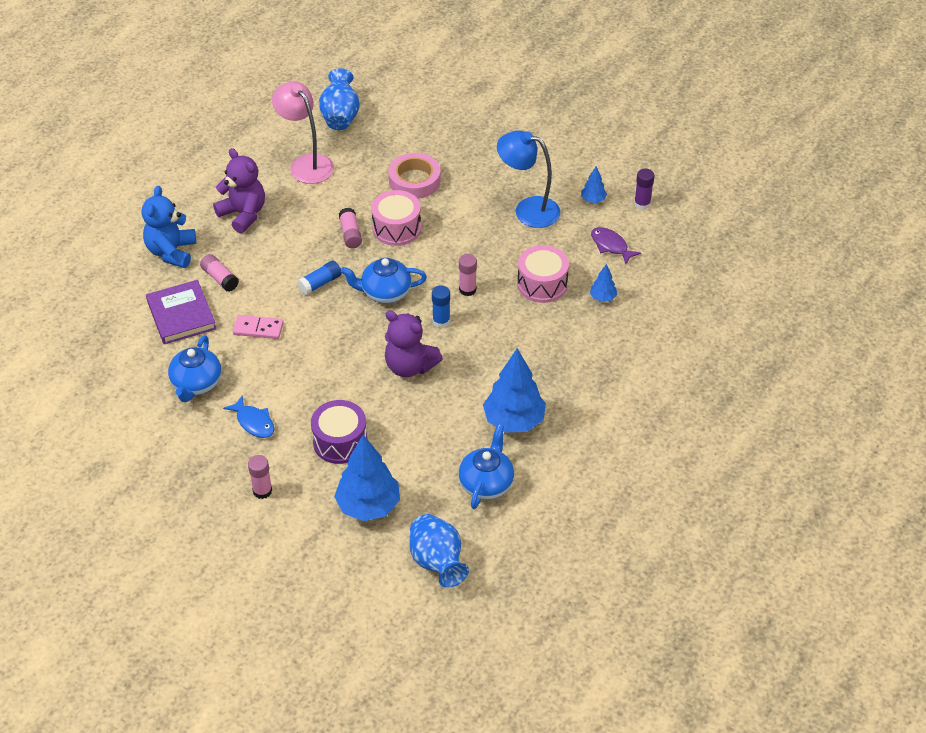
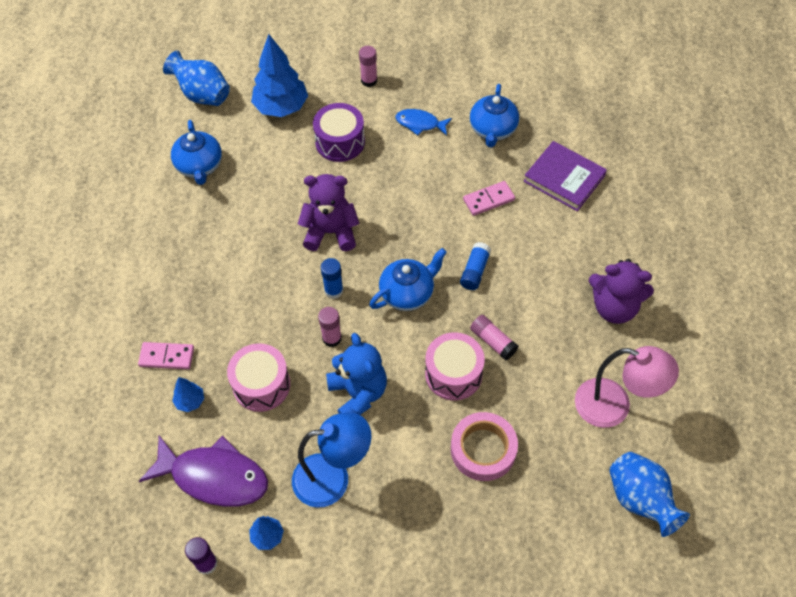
camera: 150 degrees right, 10 degrees up
blue teddy bear [142,186,196,268] -> blue teddy bear moved to [326,333,387,415]
blue teapot [168,335,221,402] -> blue teapot turned 150 degrees counterclockwise [470,84,519,147]
pink glue stick [200,254,239,292] -> none
blue tree [483,349,546,432] -> none
purple fish [591,227,641,264] -> purple fish [139,436,268,507], size x1.84
none -> pink domino [138,342,194,369]

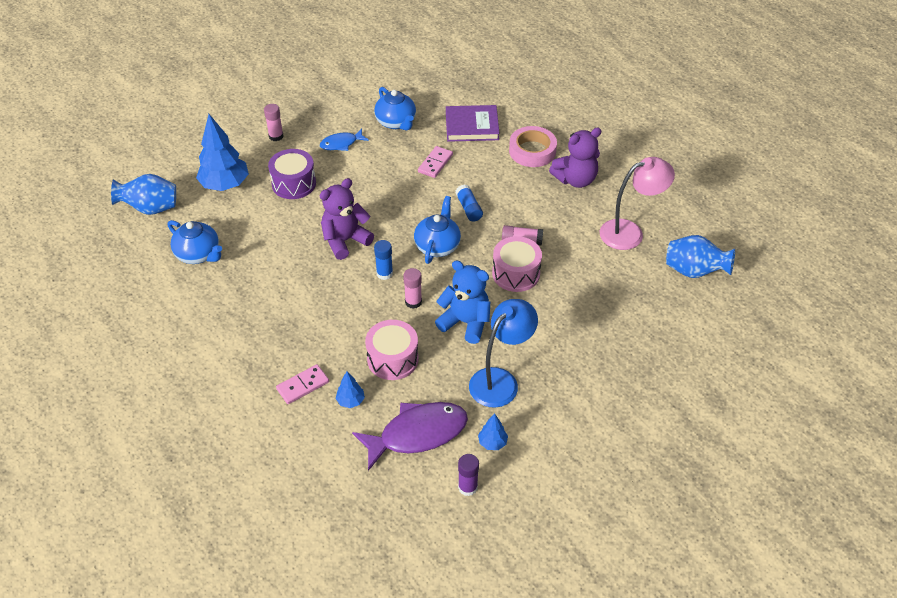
camera: 40 degrees left, 10 degrees down
pink tape [451,412,518,481] -> pink tape moved to [509,126,557,167]

